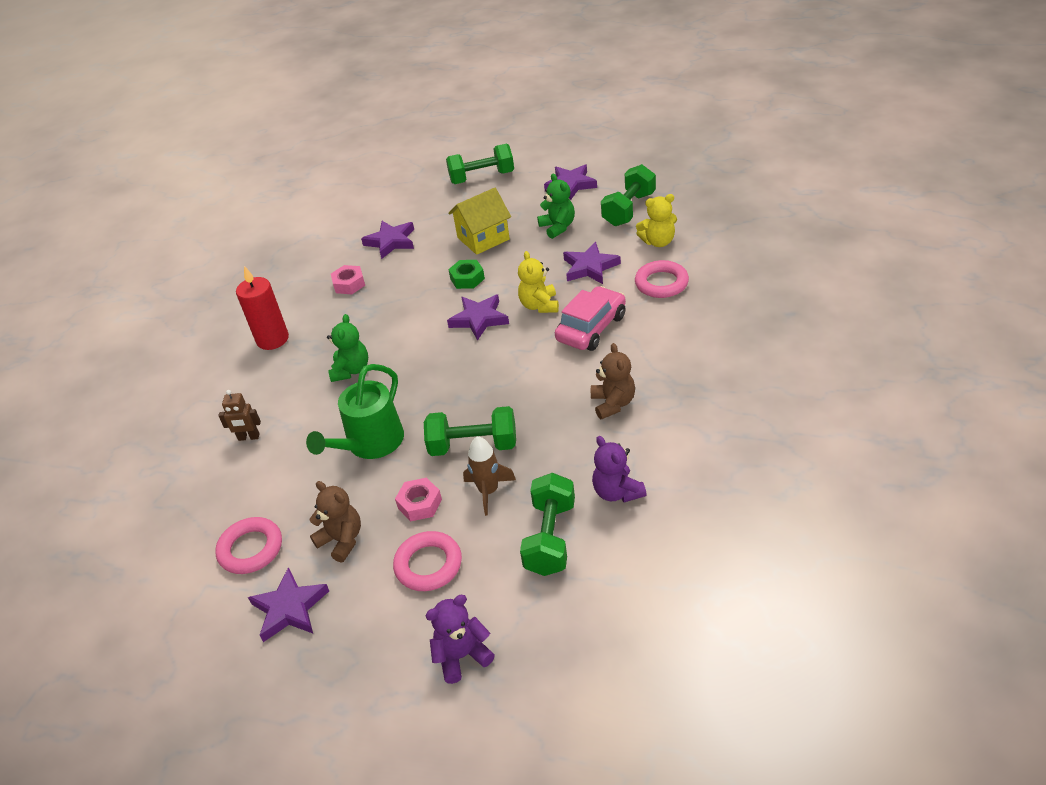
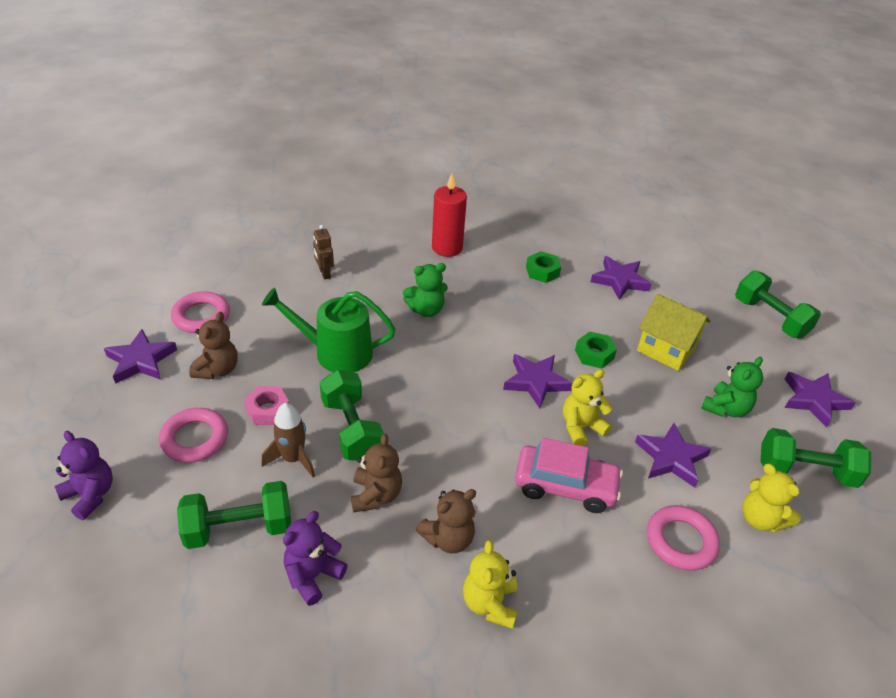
camera: 60 degrees right, 0 degrees up
pink nut [331,265,365,294] -> green nut [526,251,561,283]
none -> brown teddy bear [351,433,402,512]
none -> yellow teddy bear [463,540,518,629]

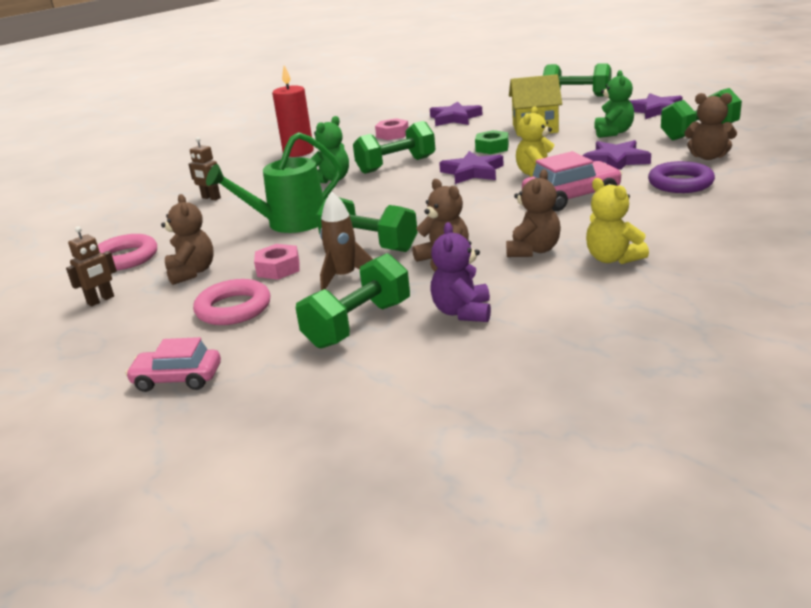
camera: 30 degrees left, 15 degrees down
purple teddy bear [55,431,113,520] -> pink car [125,337,221,392]
purple star [104,329,177,384] -> brown robot [66,226,117,306]
green nut [526,251,561,283] -> pink nut [375,118,409,140]
pink ring [647,505,720,571] -> purple ring [648,161,715,193]
yellow teddy bear [742,464,801,532] -> brown teddy bear [684,93,737,160]
none -> green dumbbell [353,121,435,174]

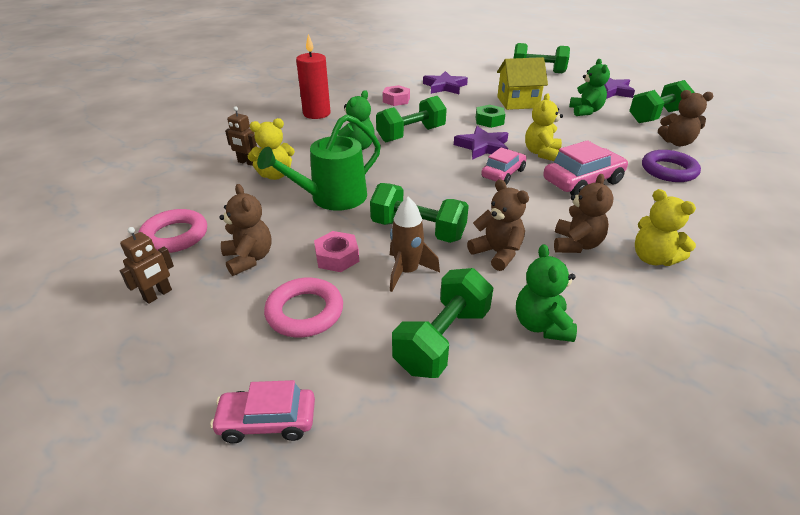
camera: 10 degrees left, 10 degrees up
purple teddy bear [430,222,491,322] -> green teddy bear [516,244,577,342]
purple star [583,140,651,170] -> none
none -> yellow teddy bear [248,118,295,180]
none -> pink car [481,147,527,185]

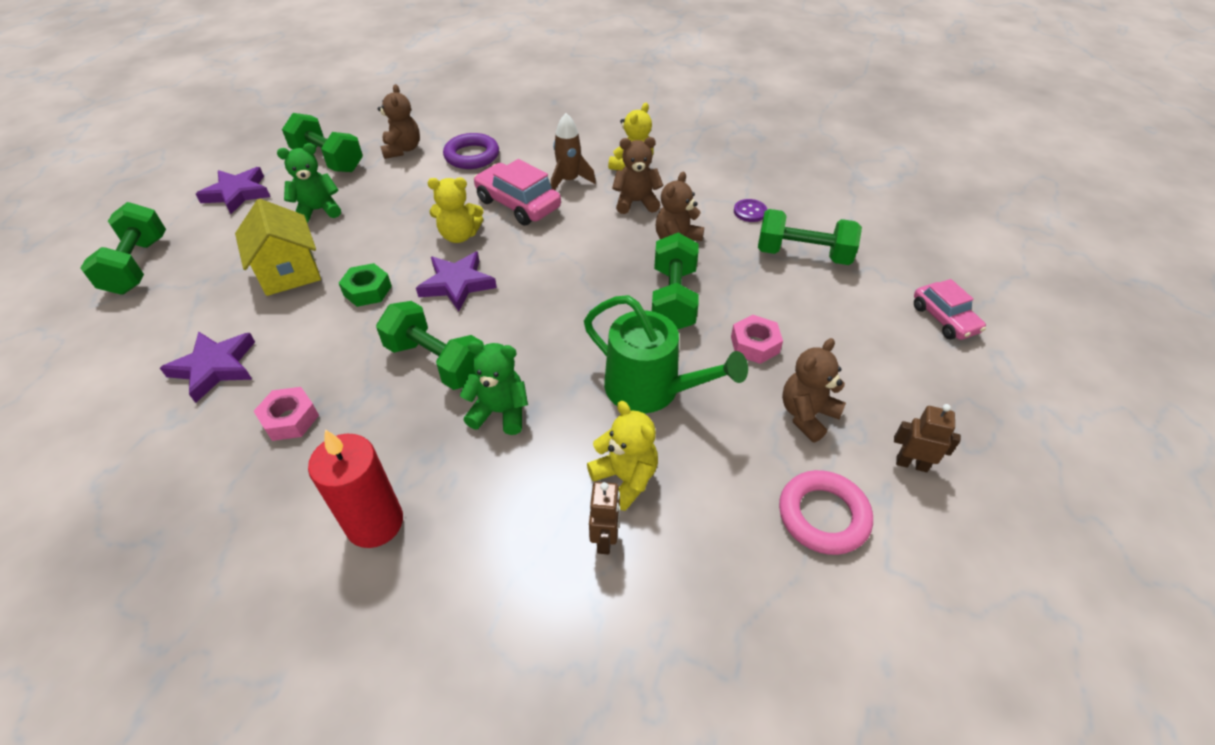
camera: 110 degrees left, 10 degrees up
pink ring [264,278,343,338] -> none
brown rocket [390,197,440,292] -> brown rocket moved to [551,113,596,190]
pink car [481,147,527,185] -> none
green teddy bear [516,244,577,342] -> purple button [734,199,767,222]

